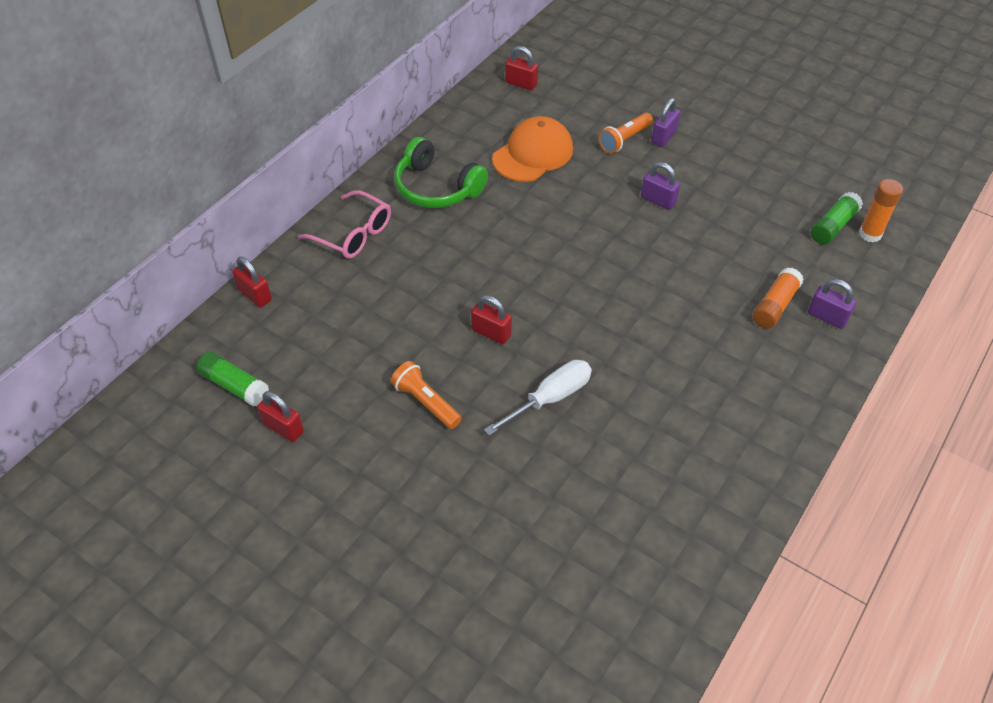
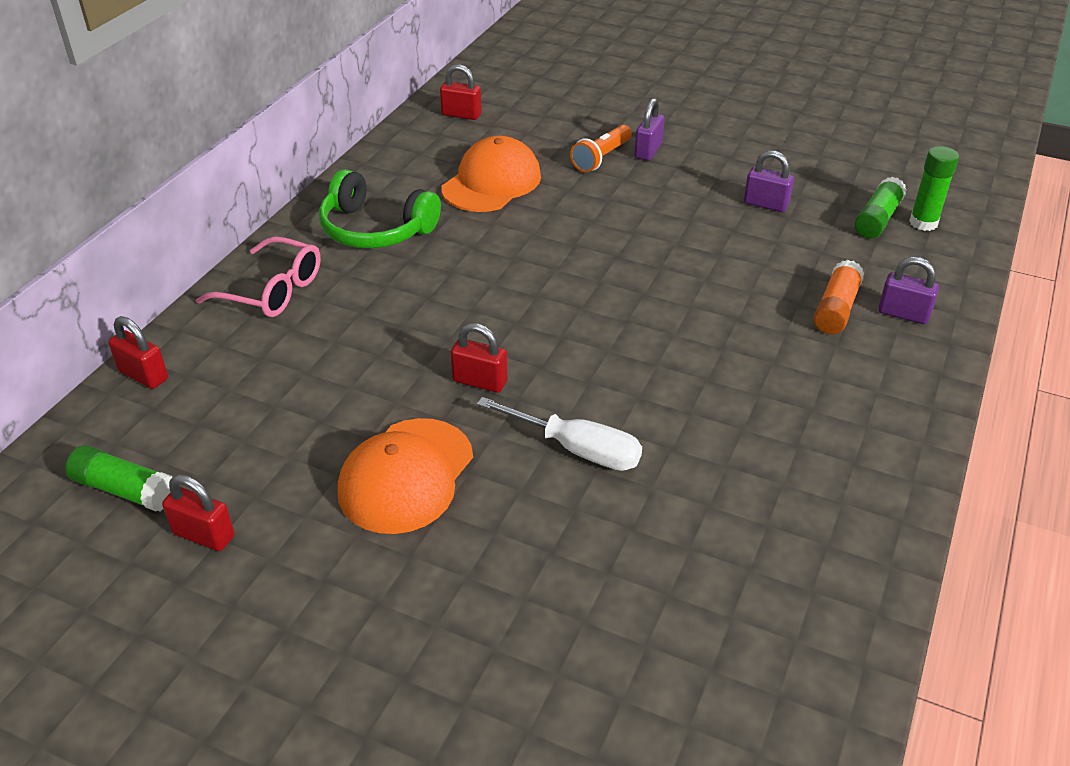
camera: 10 degrees left, 10 degrees down
orange flashlight [391,361,462,429] -> orange cap [337,418,473,534]
white screwdriver [484,360,592,436] -> white screwdriver turned 75 degrees clockwise [477,397,642,471]
purple padlock [641,162,680,210] -> purple padlock moved to [744,150,794,212]
orange glue stick [859,179,903,242] -> green glue stick [909,146,959,231]

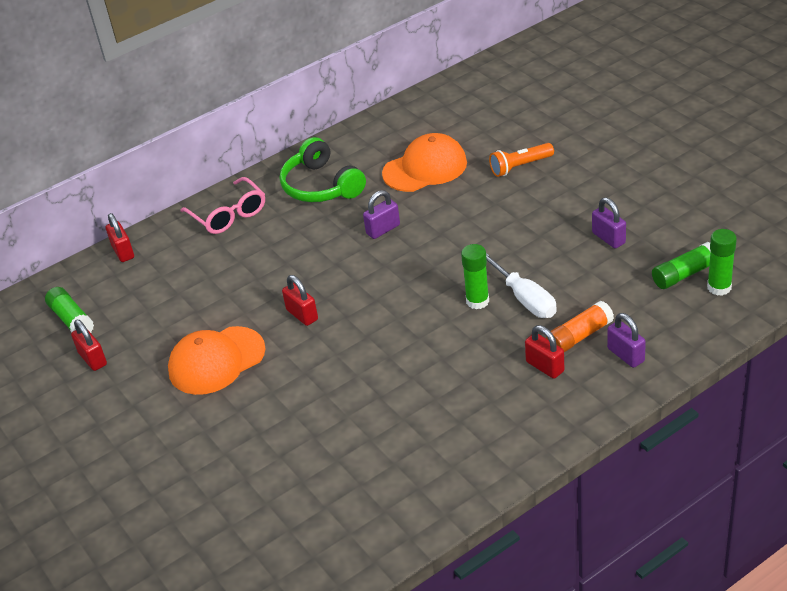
camera: 35 degrees right, 0 degrees up
red padlock [440,64,482,120] -> red padlock moved to [525,325,564,379]
white screwdriver [477,397,642,471] -> white screwdriver moved to [486,253,557,318]
purple padlock [634,98,665,161] -> purple padlock moved to [363,190,400,239]
none -> green glue stick [461,244,489,309]

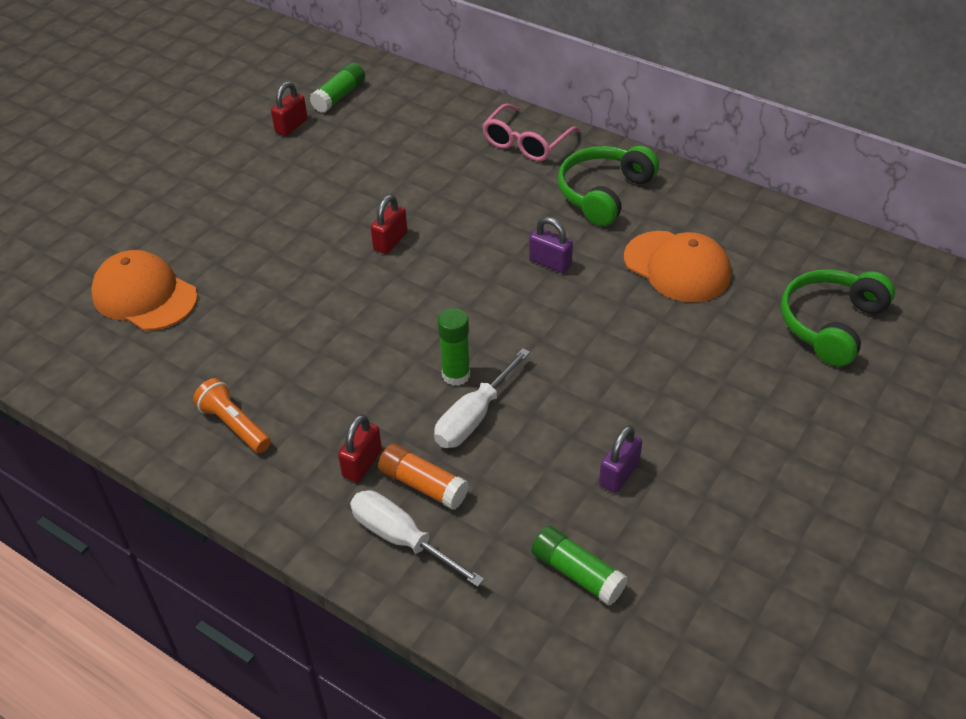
camera: 65 degrees right, 5 degrees up
red padlock [106,213,134,262] -> none
orange cap [168,326,266,395] -> orange cap moved to [91,250,198,331]
orange flashlight [489,143,554,177] -> orange flashlight moved to [193,378,271,453]
purple padlock [607,313,646,368] -> white screwdriver [350,490,484,587]
green glue stick [707,229,737,296] -> none
none -> green headphones [781,269,895,367]

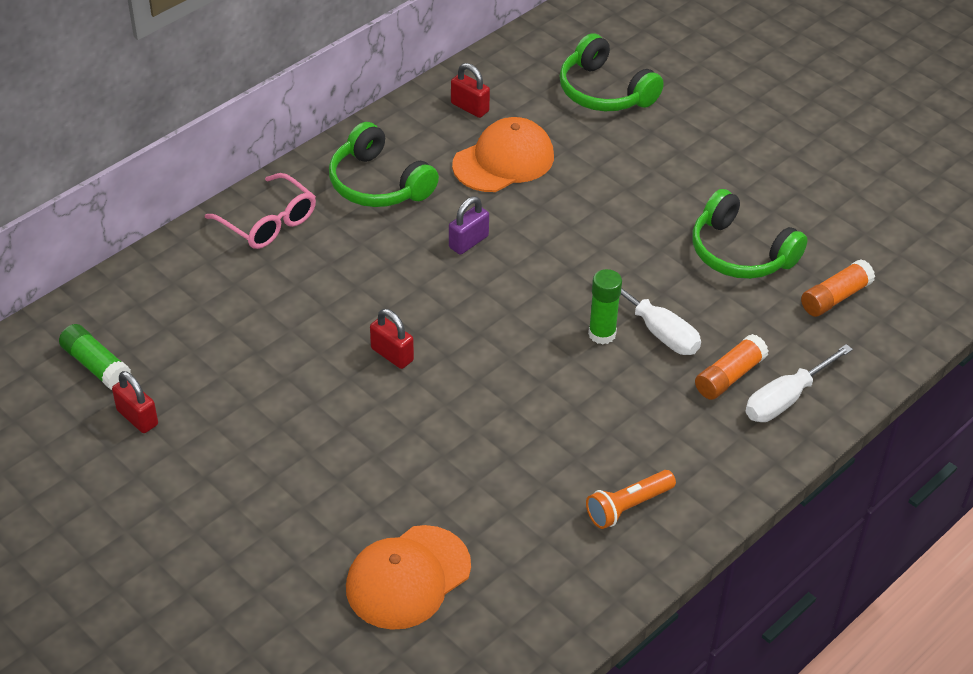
camera: 80 degrees left, 0 degrees up
red padlock [338,414,382,482] -> red padlock moved to [451,63,490,118]
green glue stick [531,526,628,606] -> orange glue stick [801,259,875,317]
purple padlock [599,425,642,493] -> green headphones [692,189,808,279]

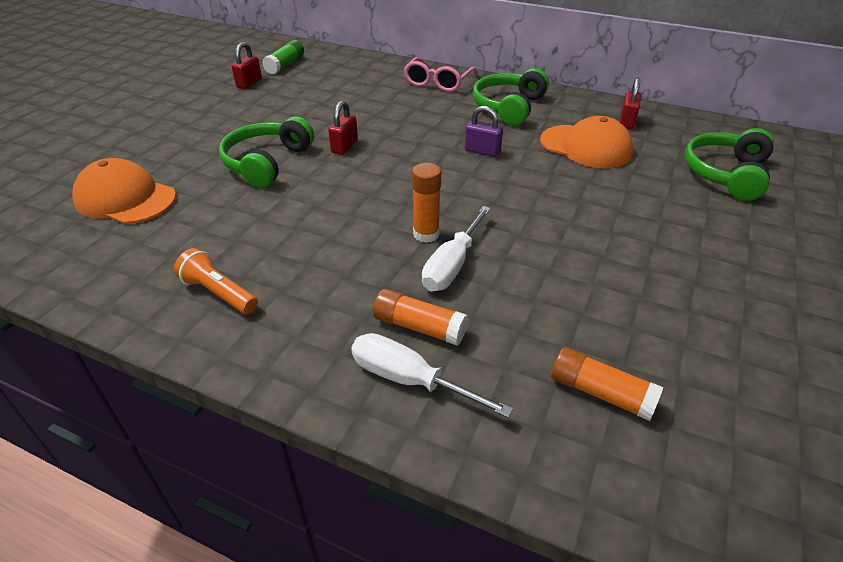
camera: 70 degrees right, 5 degrees down
green glue stick [588,269,622,345] -> orange glue stick [412,163,441,243]
green headphones [692,189,808,279] -> green headphones moved to [219,117,314,188]

